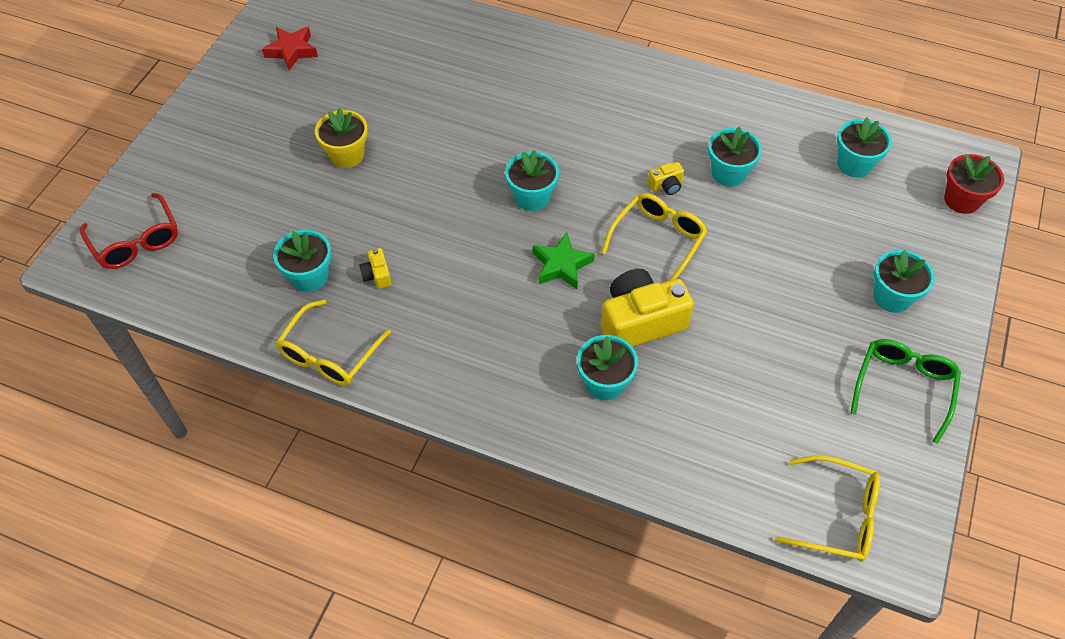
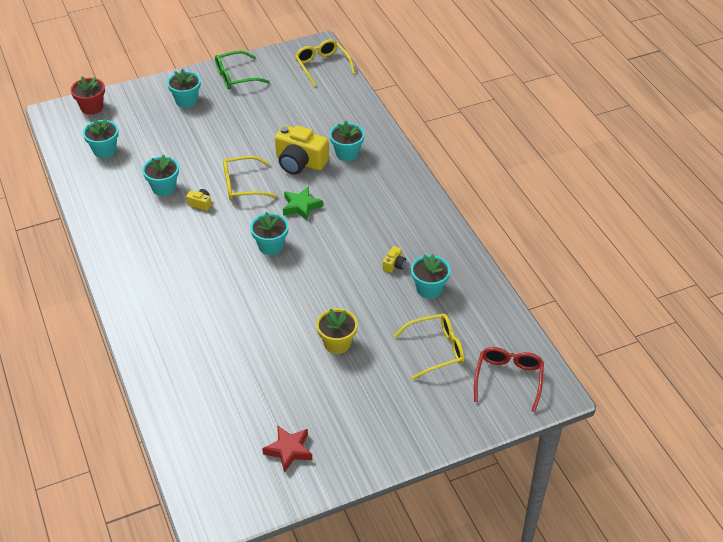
camera: 135 degrees left, 10 degrees down
yellow glasses [276,299,391,386] -> yellow glasses moved to [394,314,464,380]

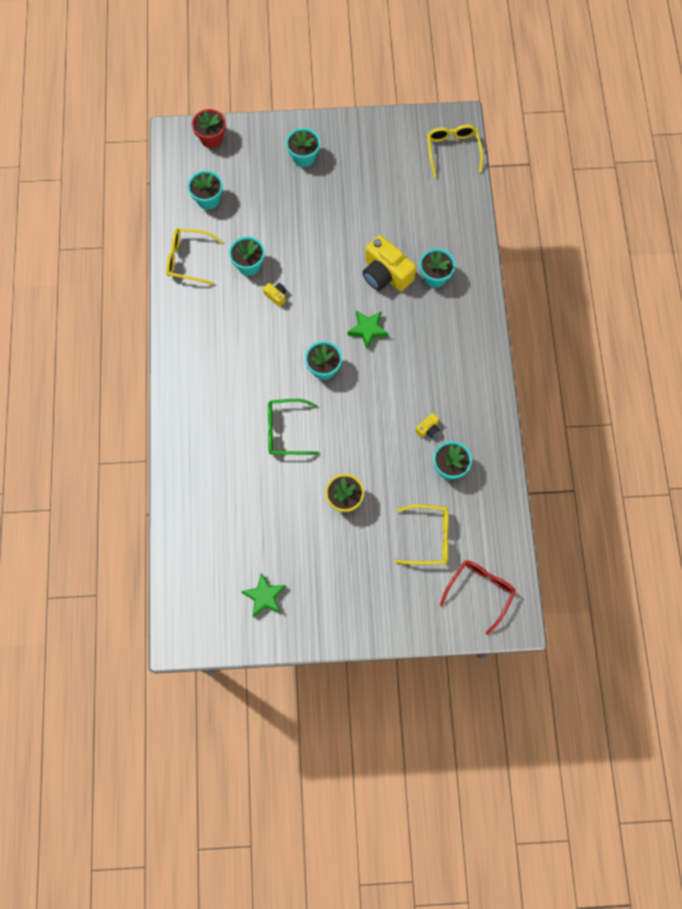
camera: 20 degrees right, 25 degrees up
green glasses [215,51,270,89] -> green glasses moved to [268,399,319,455]
yellow glasses [223,156,277,200] -> yellow glasses moved to [166,228,223,285]
red star [262,425,312,473] -> green star [241,573,286,617]

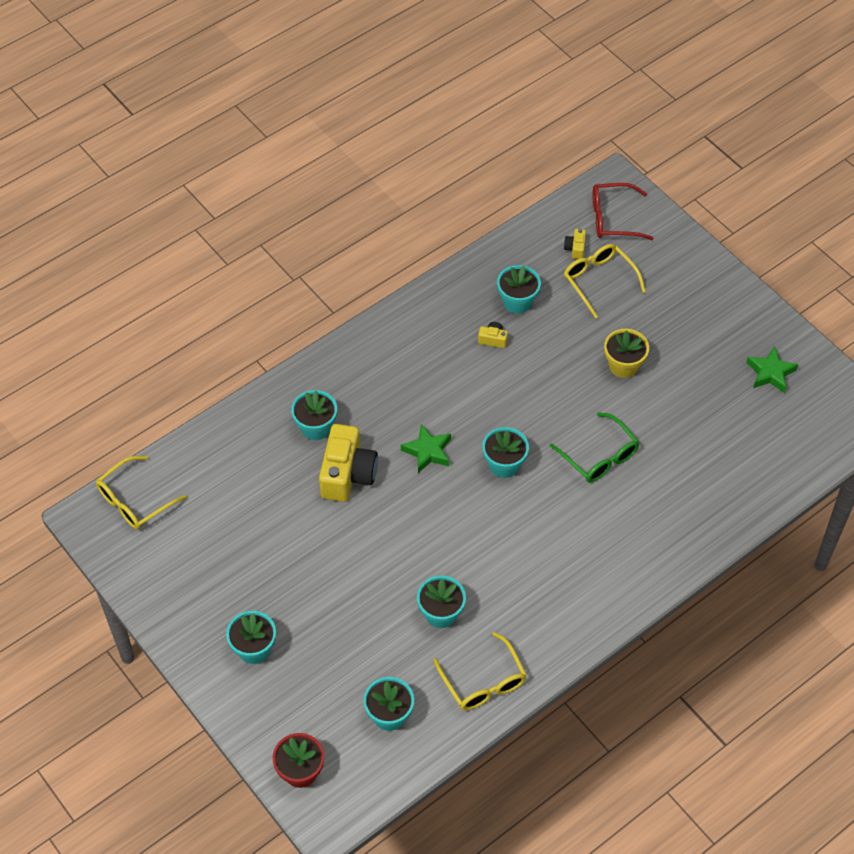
camera: 125 degrees left, 15 degrees down
yellow camera [263,283,286,307] -> yellow camera moved to [564,229,586,259]

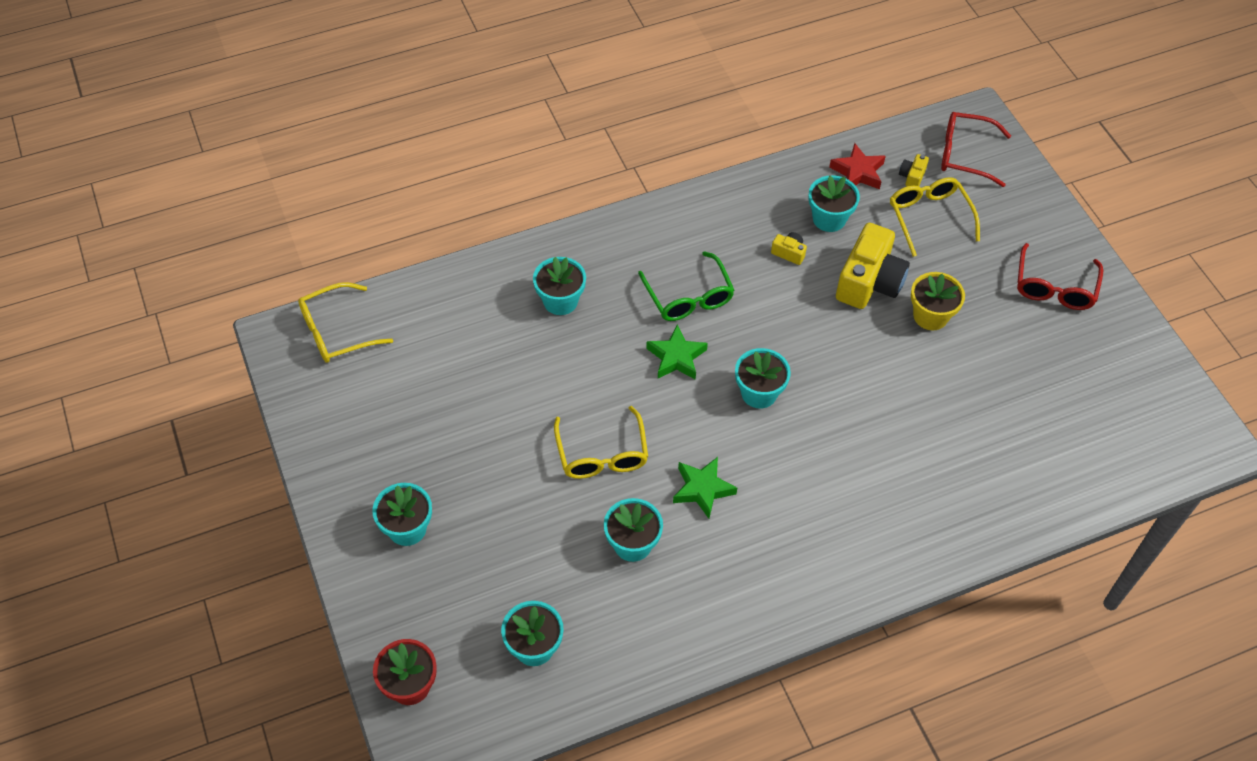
camera: 15 degrees right, 0 degrees up
yellow camera [319,424,378,502] -> yellow camera moved to [836,223,910,309]
yellow glasses [433,632,527,710] -> yellow glasses moved to [554,406,648,479]
green glasses [550,412,640,483] -> green glasses moved to [638,251,734,321]
green star [746,346,799,393] -> green star moved to [673,457,737,519]
none -> red star [829,143,886,189]
none -> red glasses [1017,243,1103,310]

